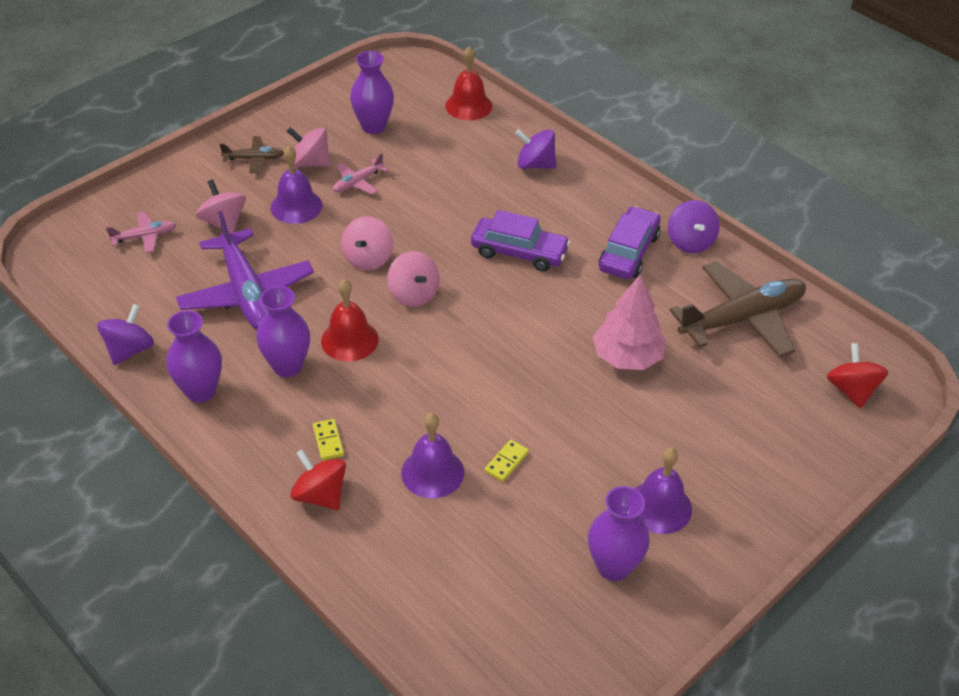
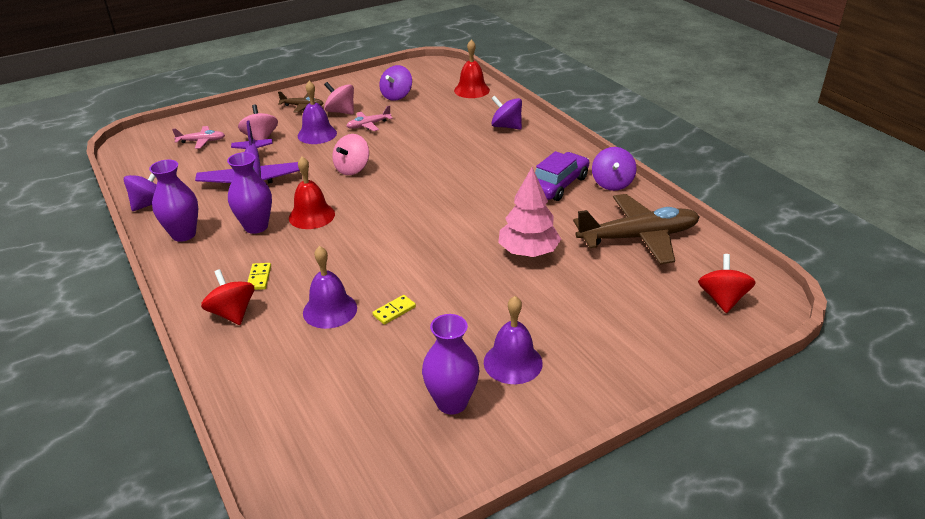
camera: 15 degrees right, 10 degrees down
purple vase [350,51,394,134] -> purple spinning top [379,65,412,101]
pink spinning top [387,251,440,307] -> none
purple car [471,210,571,272] -> none

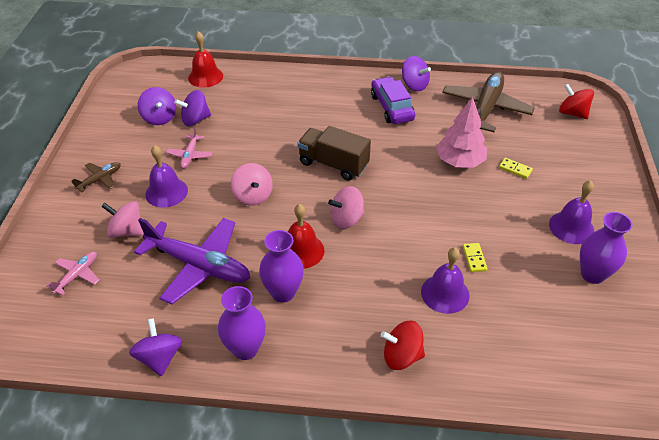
camera: 55 degrees left, 10 degrees up
yellow domino [248,263,271,290] -> yellow domino moved to [499,158,533,179]
pink spinning top [324,82,354,115] -> pink spinning top moved to [328,186,364,229]
purple spinning top [491,96,522,130] -> purple spinning top moved to [174,90,211,126]
none -> brown truck [297,126,371,181]

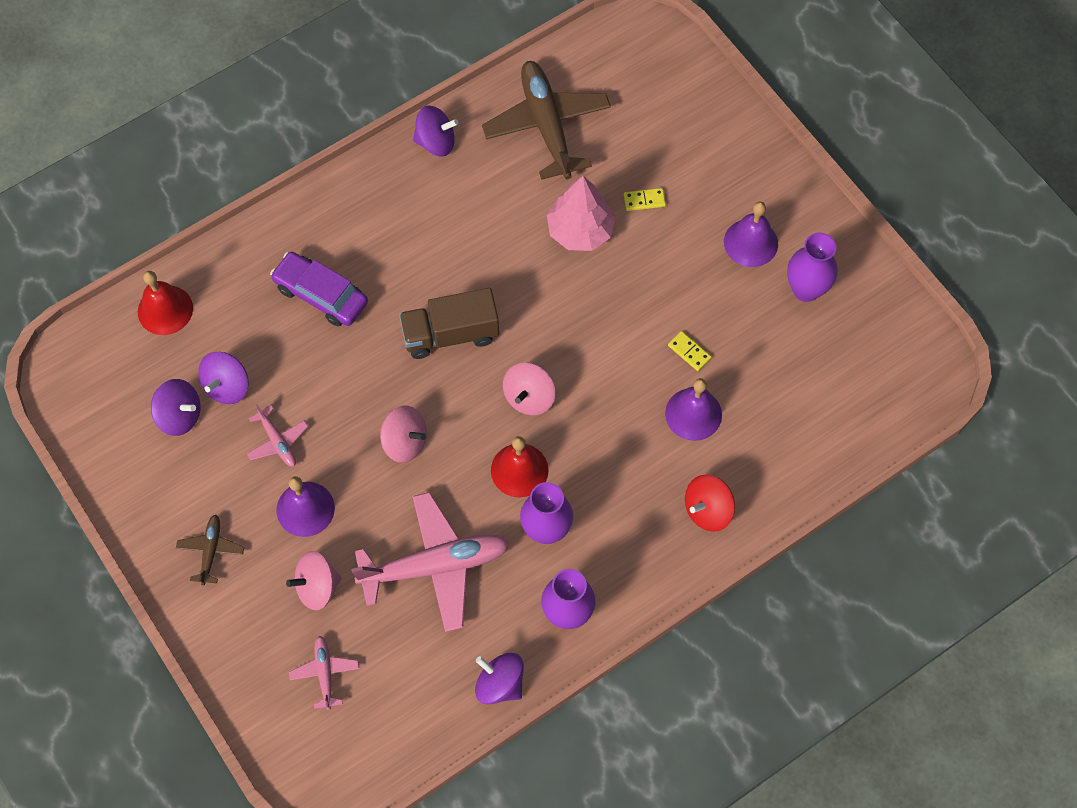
camera: 40 degrees left, 20 degrees up
purple plane [134,218,250,304] -> pink plane [351,492,510,632]
purple car [371,77,415,124] -> purple car moved to [270,252,368,327]
red spinning top [559,84,594,119] -> none

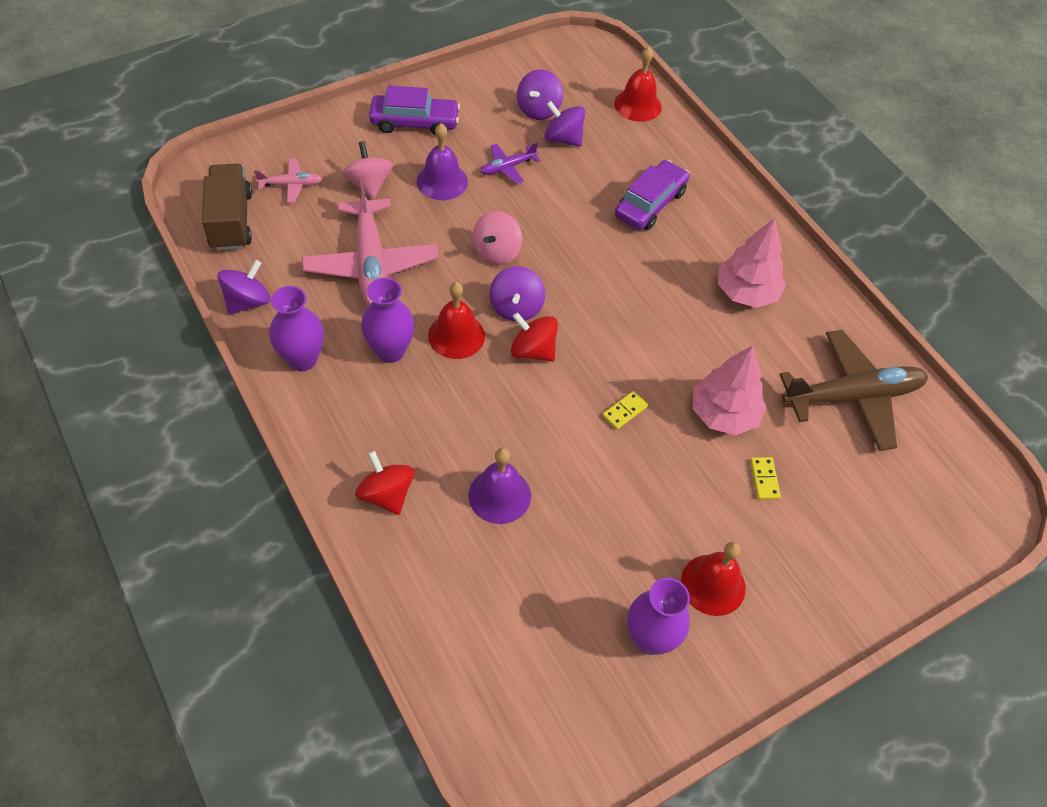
camera: 90 degrees right, 10 degrees down
brown plane [176,515,244,585] -> purple car [369,85,460,135]
pink plane [247,404,308,467] -> purple plane [481,143,540,184]
brown truck [399,288,499,359] -> brown truck moved to [202,163,252,251]
purple spinning top [413,106,458,157] -> purple spinning top moved to [489,267,545,322]
pink spinning top [503,363,555,415] -> red spinning top [511,312,558,362]
yellow domino [668,331,712,371] -> yellow domino moved to [602,391,648,430]
purple bell [724,201,778,267] -> red bell [681,542,746,616]
none -> pink tree [718,218,786,308]

